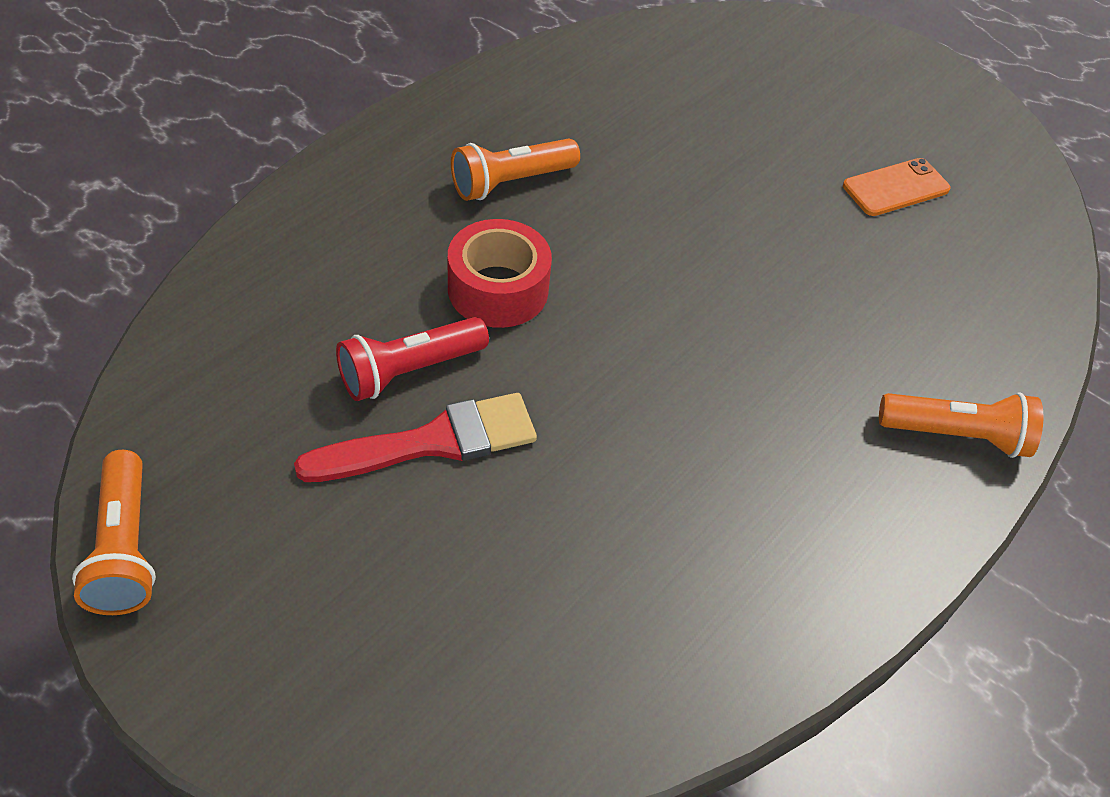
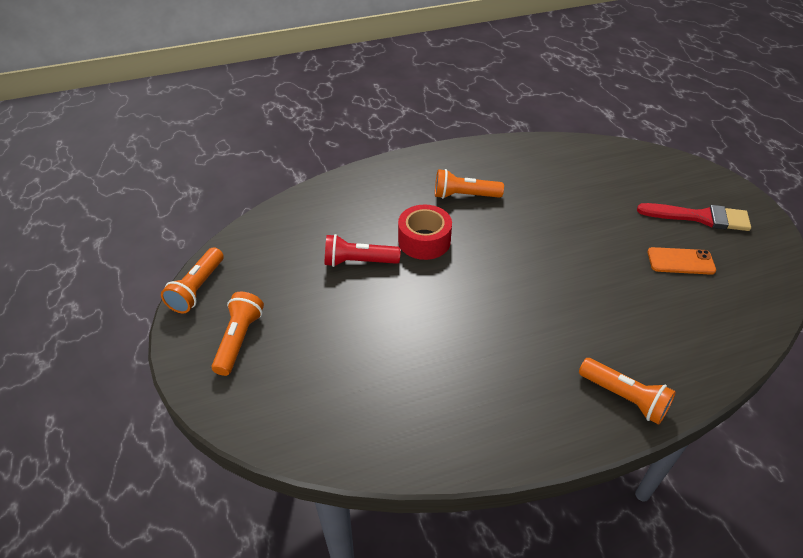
camera: 35 degrees right, 5 degrees down
red brush [294,393,537,482] -> red brush moved to [637,203,751,231]
none -> orange flashlight [211,292,264,376]

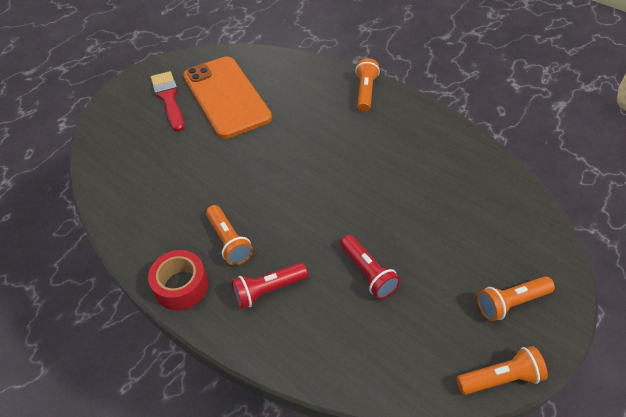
camera: 120 degrees left, 5 degrees up
red tape [398,204,452,260] -> red tape moved to [148,250,208,311]
orange phone [648,247,716,275] -> orange phone [183,56,272,139], size x2.34
none -> red flashlight [231,263,308,309]

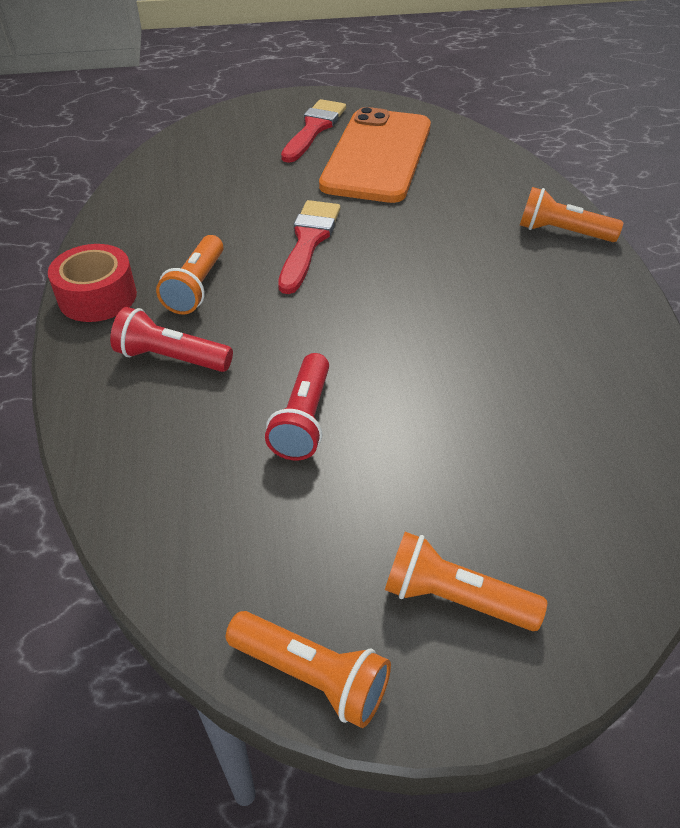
camera: 40 degrees right, 5 degrees down
orange flashlight [355,58,380,112] -> orange flashlight turned 120 degrees counterclockwise [520,187,623,242]
none -> red brush [278,200,340,294]

